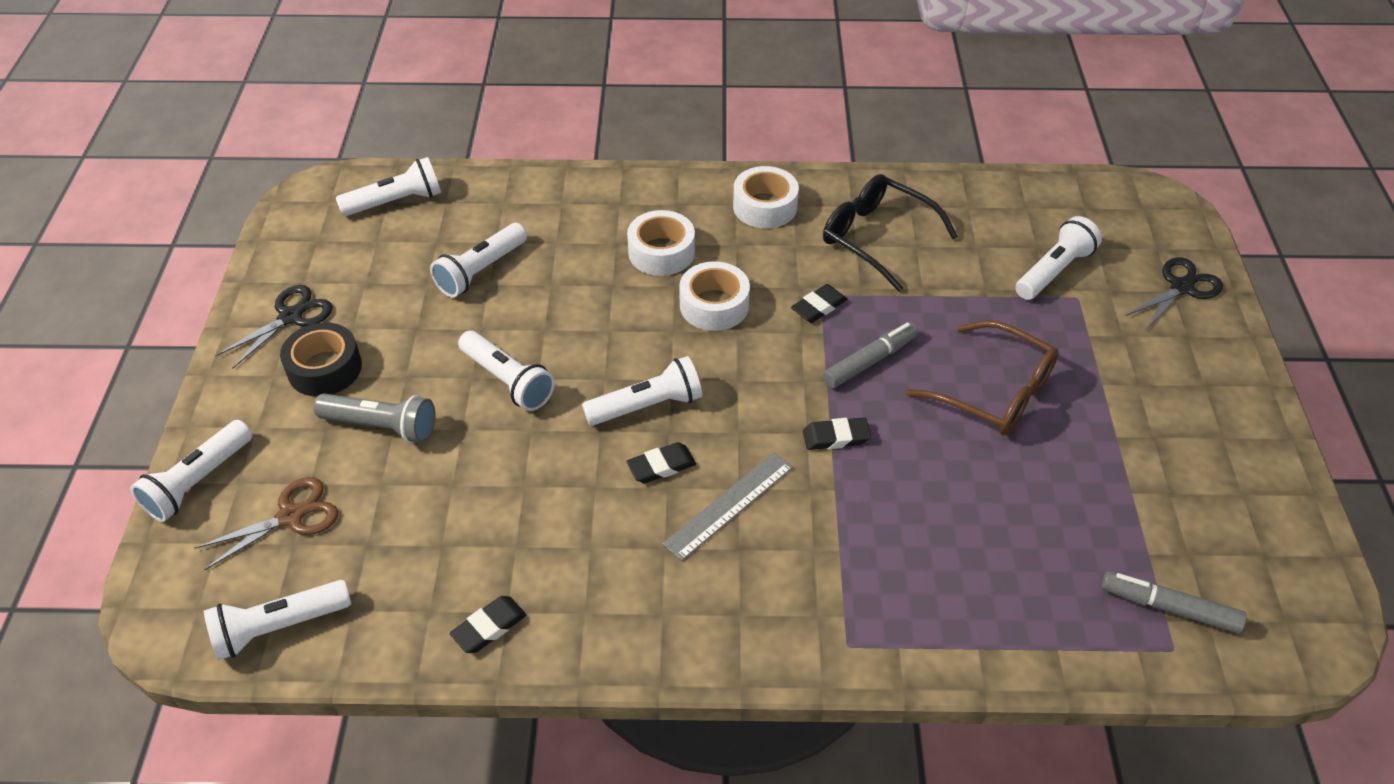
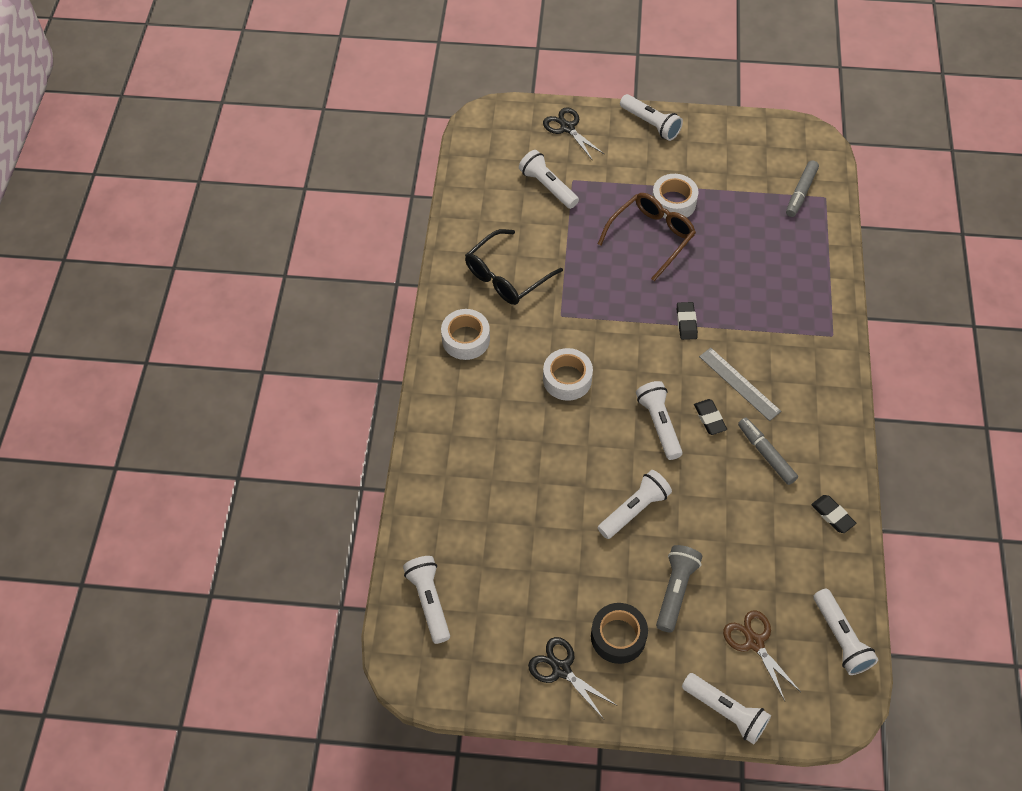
camera: 85 degrees left, 10 degrees up
white flashlight [430,223,527,297] -> white flashlight moved to [620,94,683,141]
white tape [627,210,695,276] -> white tape moved to [652,174,698,219]
black eraser [791,284,847,323] -> none
grey marker [822,322,918,389] -> grey marker moved to [738,418,798,485]

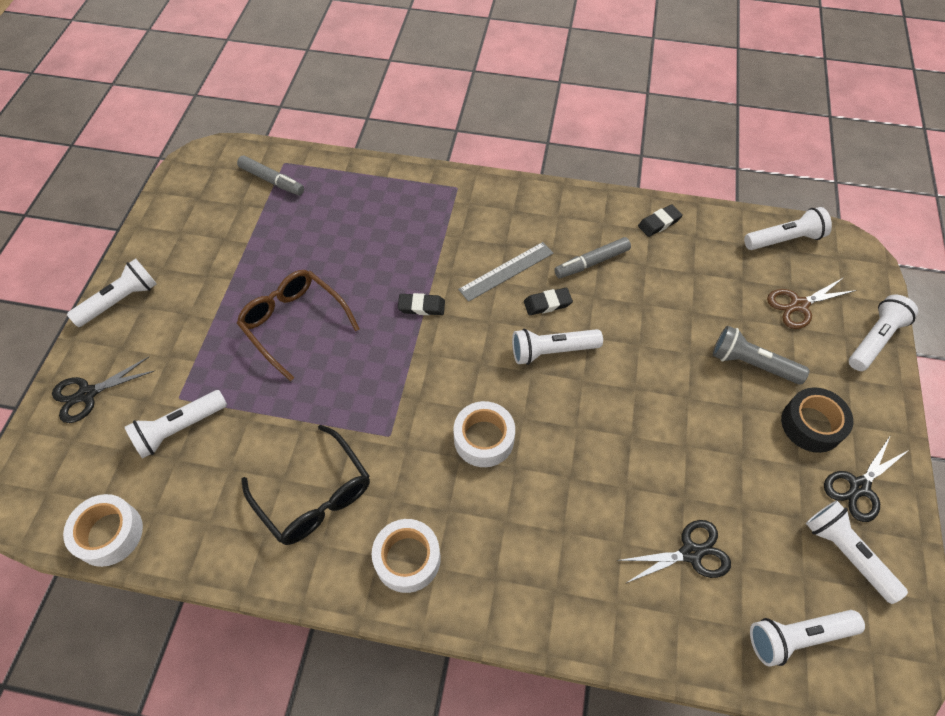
camera: 85 degrees left, 0 degrees up
white flashlight [598,470,672,539] -> white flashlight moved to [806,500,908,604]
white tape [652,174,698,219] -> white tape moved to [63,494,143,567]
none -> black scissors [616,520,731,584]

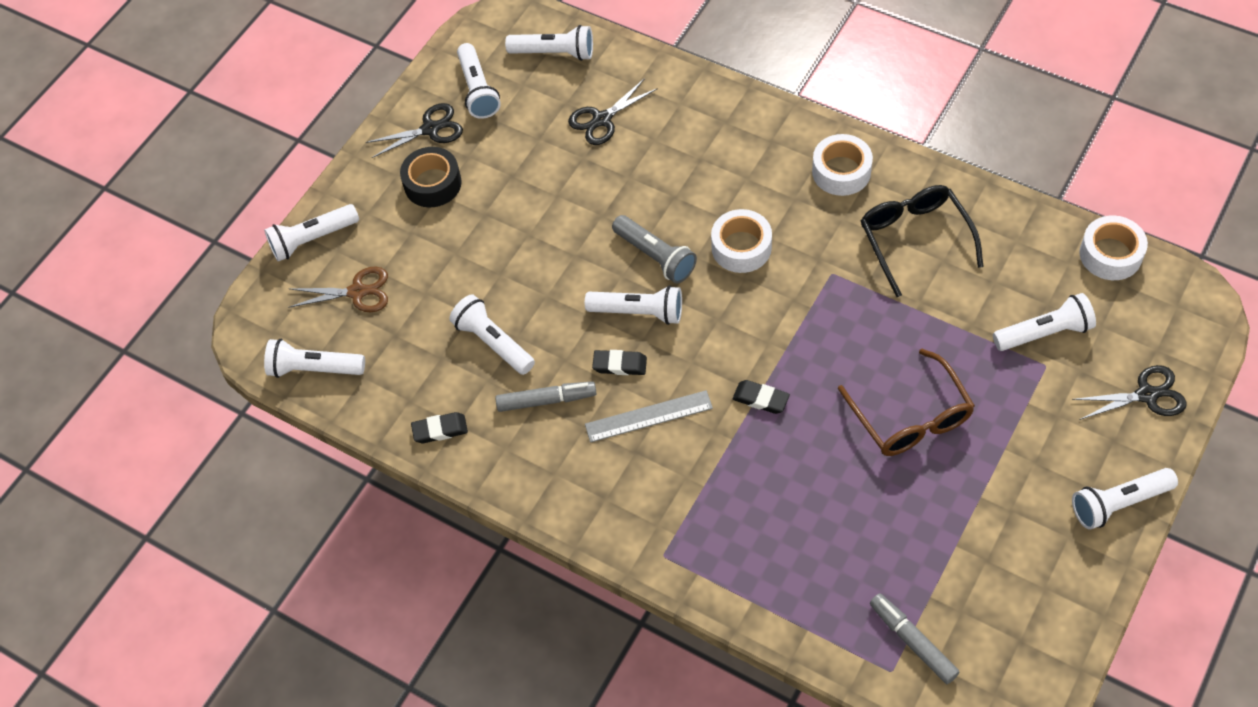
camera: 155 degrees left, 0 degrees up
black scissors [616,520,731,584] -> black scissors turned 45 degrees counterclockwise [568,78,658,145]
grey flashlight [713,326,810,385] -> grey flashlight moved to [612,215,697,283]
none -> white flashlight [449,294,535,375]

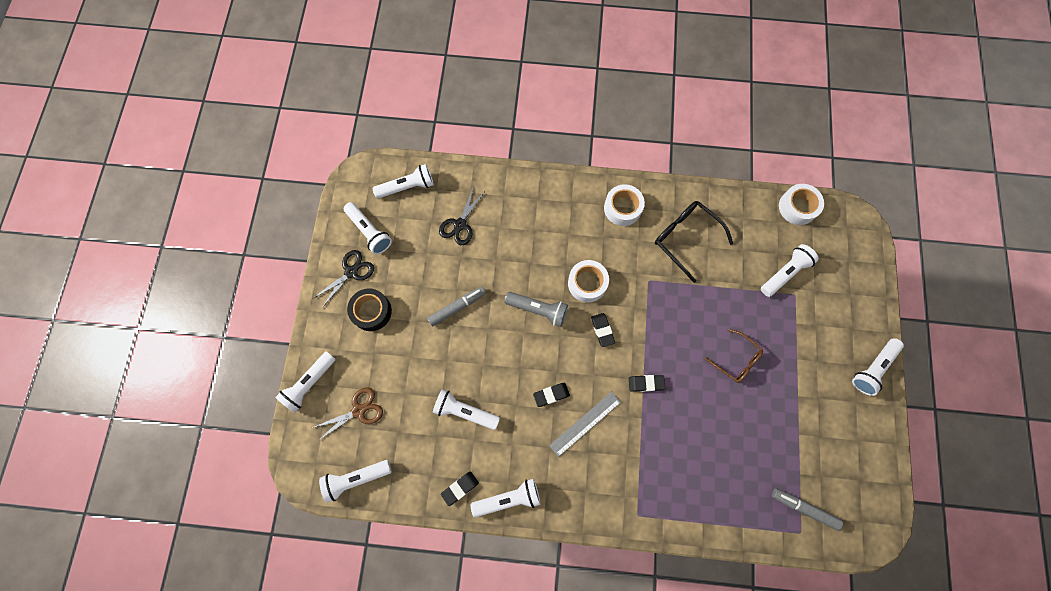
camera: 30 degrees left, 15 degrees up
grey marker [495,381,597,412] -> grey marker moved to [427,286,486,327]
white flashlight [585,286,682,325] -> white flashlight moved to [470,479,541,517]
brown glasses [838,349,975,456] -> brown glasses [705,329,763,383], size x0.65
black scissors [1072,365,1187,420] -> none
none -> black eraser [591,313,615,347]

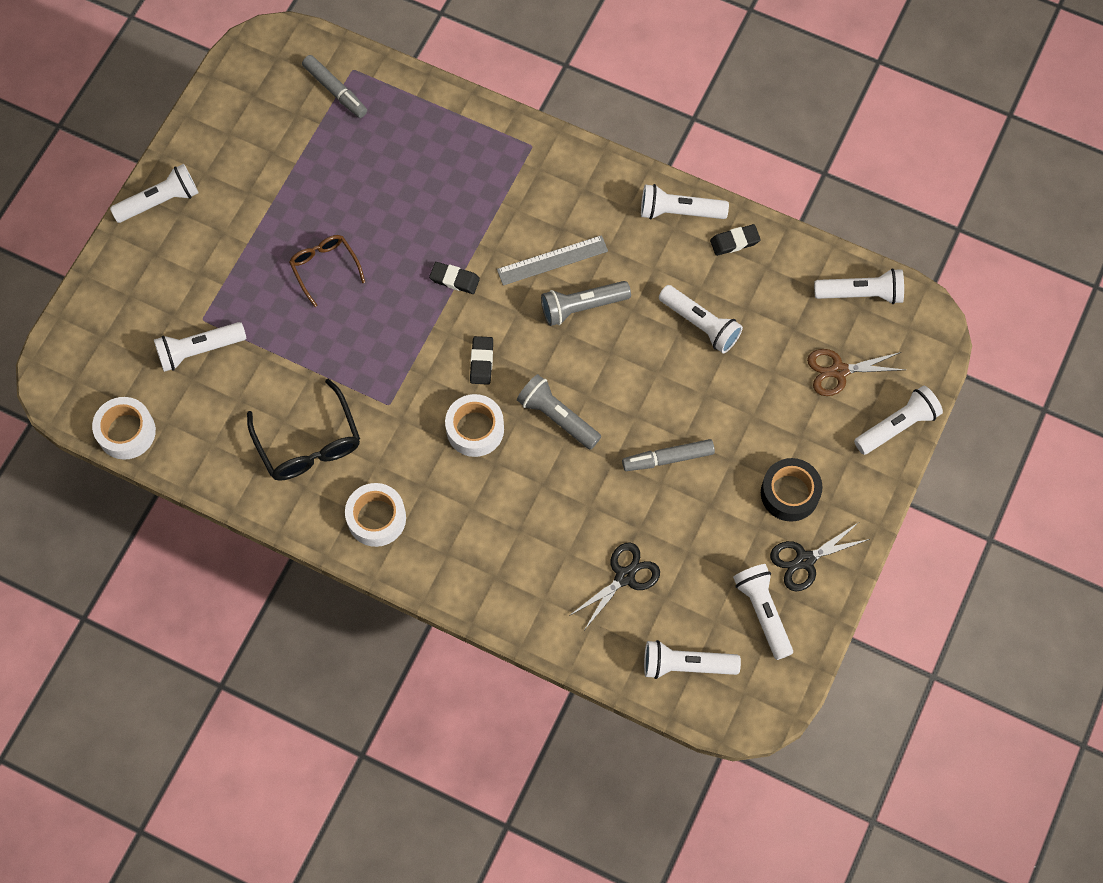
camera: 160 degrees left, 5 degrees down
black eraser [533,383,570,407] -> grey flashlight [541,281,631,326]

